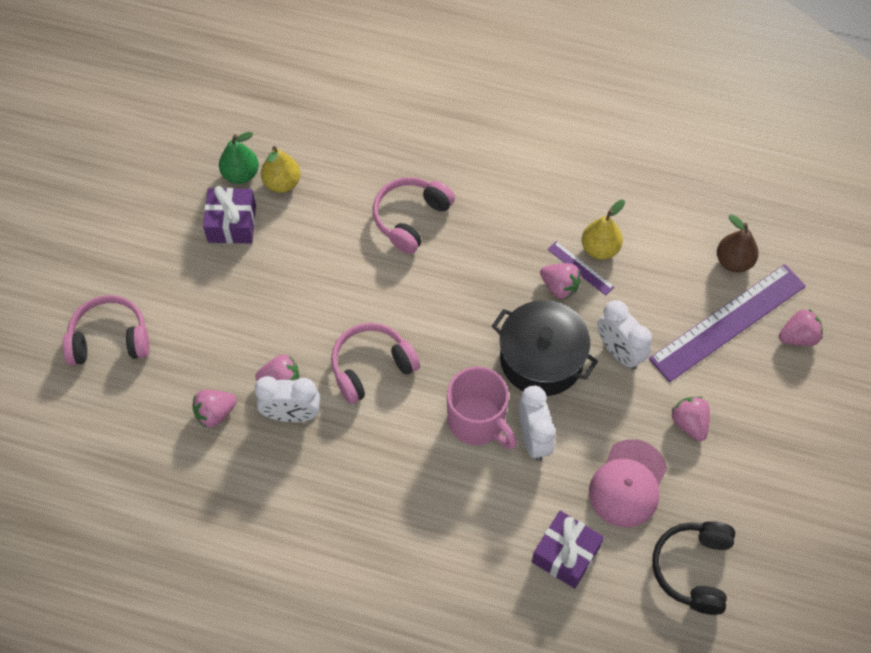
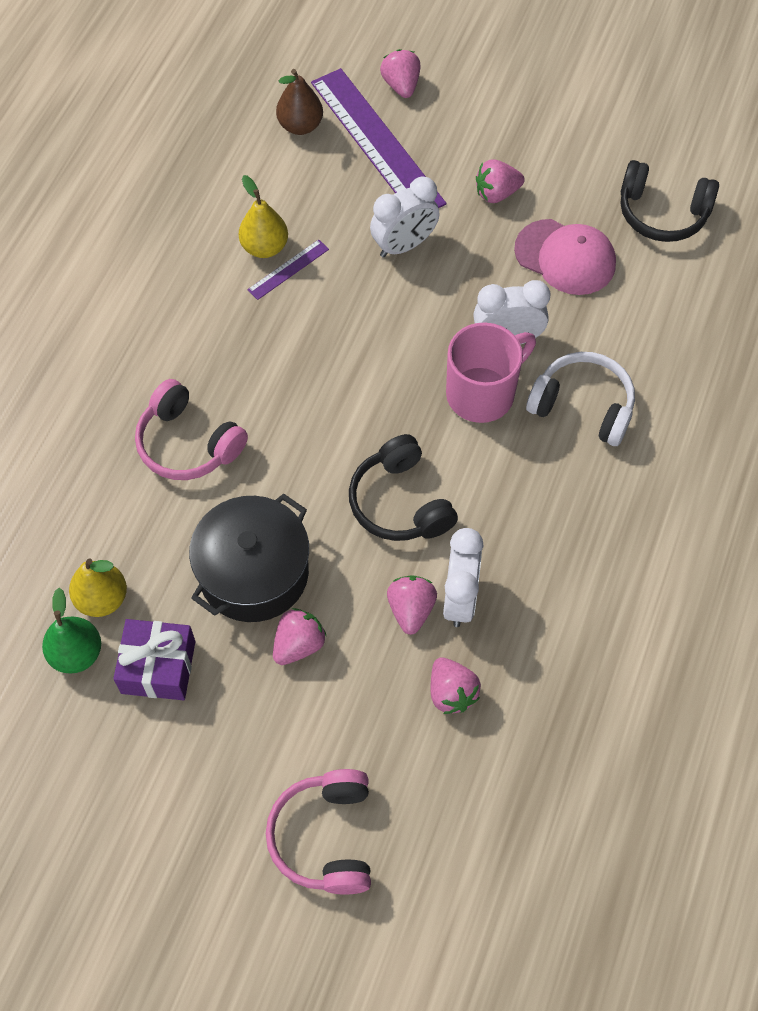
camera: 85 degrees left, 0 degrees up
pink headphones [331,323,420,404] -> black headphones [349,434,458,541]
black pot [492,300,598,396] -> black pot moved to [189,493,309,622]
purple gift [532,511,604,589] -> none
pink strawberry [540,263,581,299] -> pink strawberry moved to [273,608,327,665]
none -> white headphones [526,352,635,446]

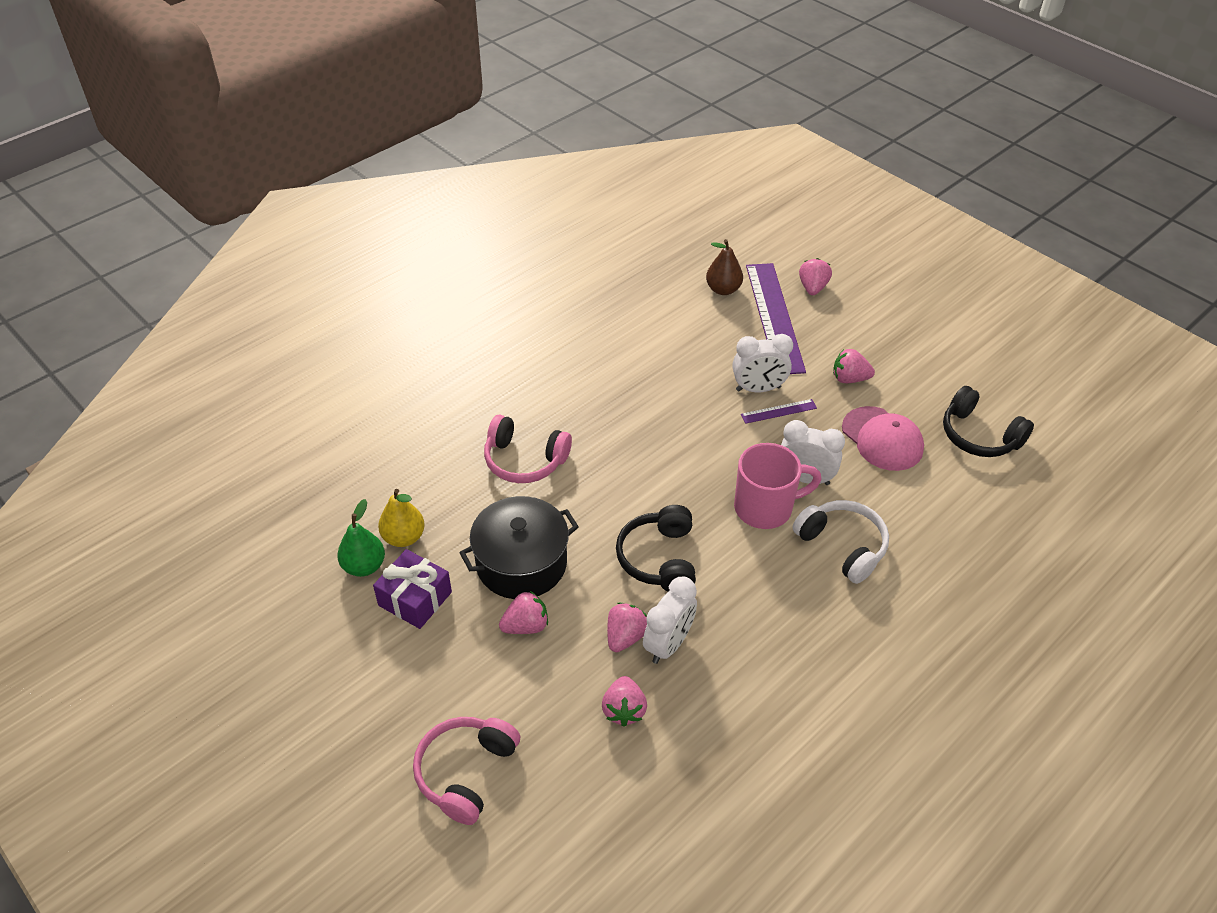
camera: 25 degrees right, 15 degrees down
pink headphones [135,379,248,480] -> pink headphones turned 45 degrees counterclockwise [484,415,572,483]
yellow pear [239,175,288,258] -> none
purple ruler [247,239,329,300] -> purple ruler moved to [741,399,817,424]

